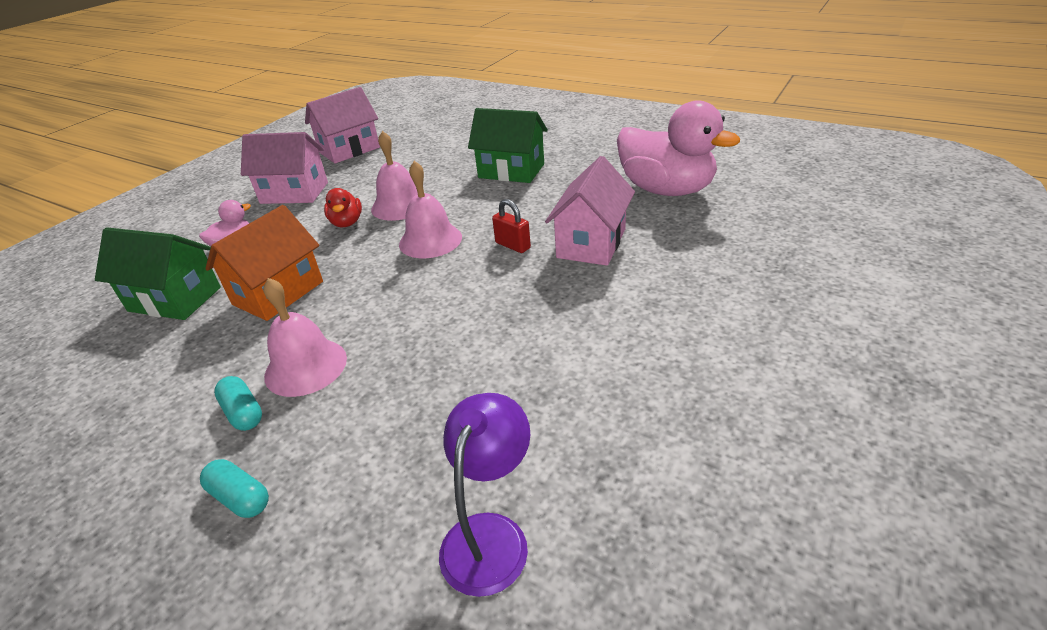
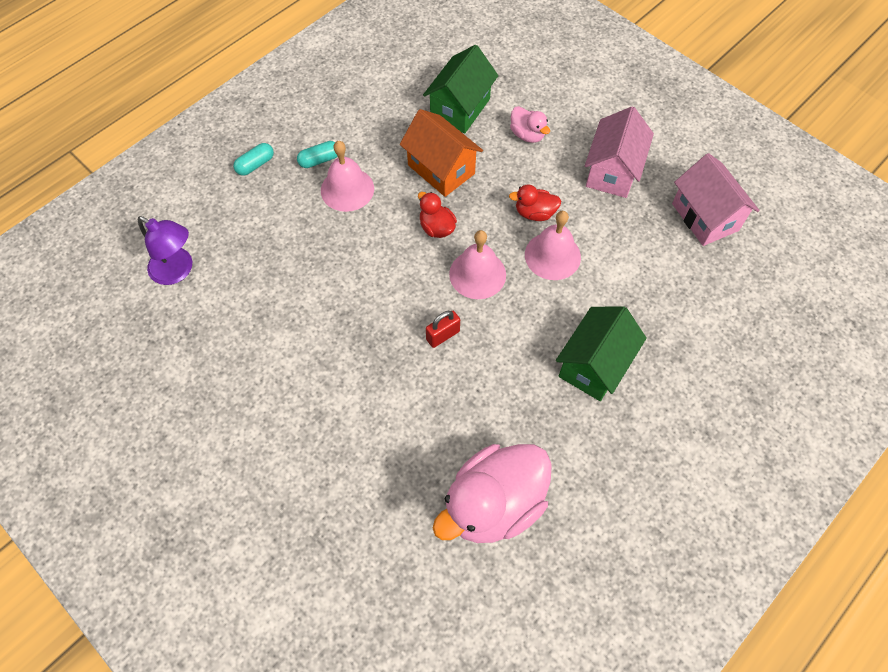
camera: 100 degrees right, 25 degrees up
pink house [545,156,635,266] -> none
none -> red duck [418,192,457,238]

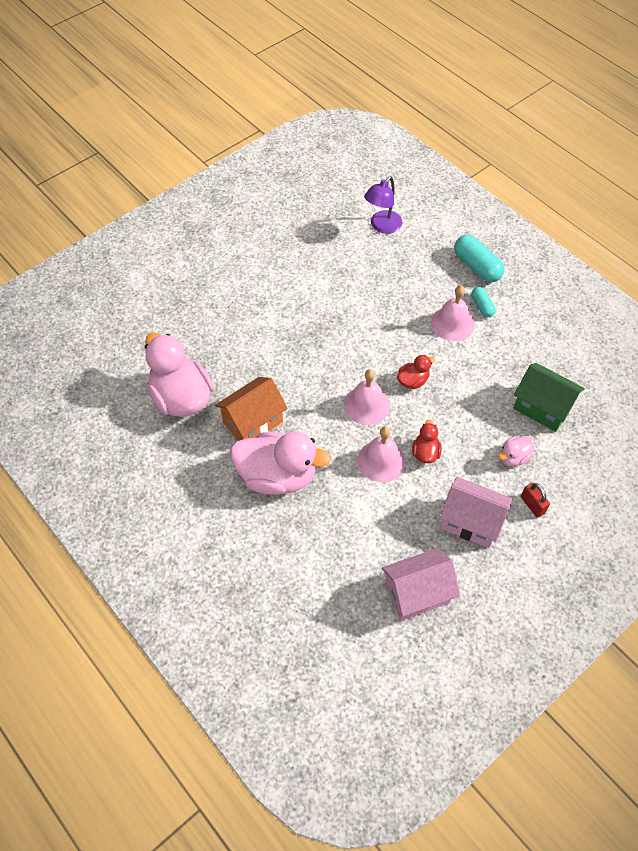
camera: 95 degrees right, 5 degrees down
turquoise capsule [233,143,274,176] -> turquoise capsule [454,235,504,282], size x1.75
orange house [400,109,483,197] -> orange house moved to [215,377,288,441]
red padlock [426,310,460,348] -> red padlock moved to [521,483,550,518]
green house [556,306,647,401] -> pink duck [230,431,331,495]

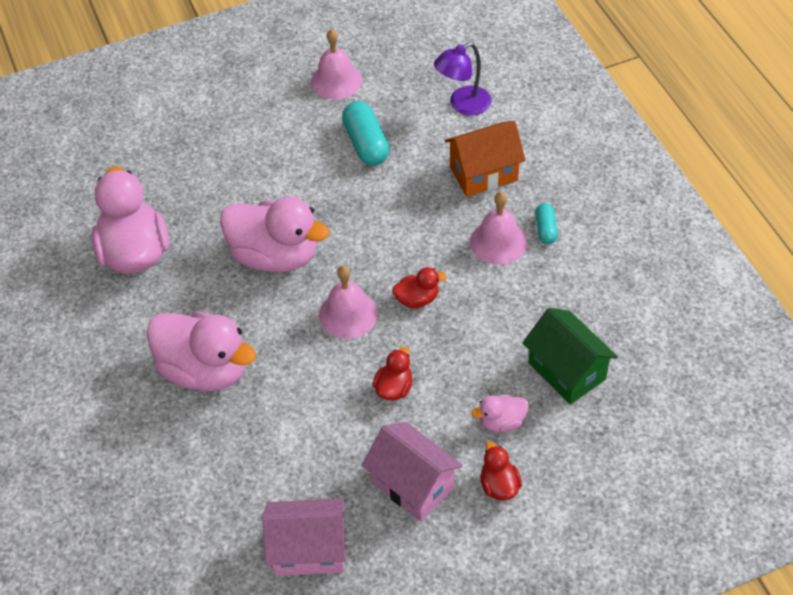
camera: 20 degrees right, 5 degrees down
orange house [215,377,288,441] -> orange house moved to [444,121,526,197]
pink bell [358,427,405,482] -> pink bell moved to [311,29,362,100]
turquoise capsule [454,235,504,282] -> turquoise capsule moved to [342,101,389,166]
red padlock [521,483,550,518] -> red duck [480,442,522,500]
none -> pink duck [220,197,330,272]

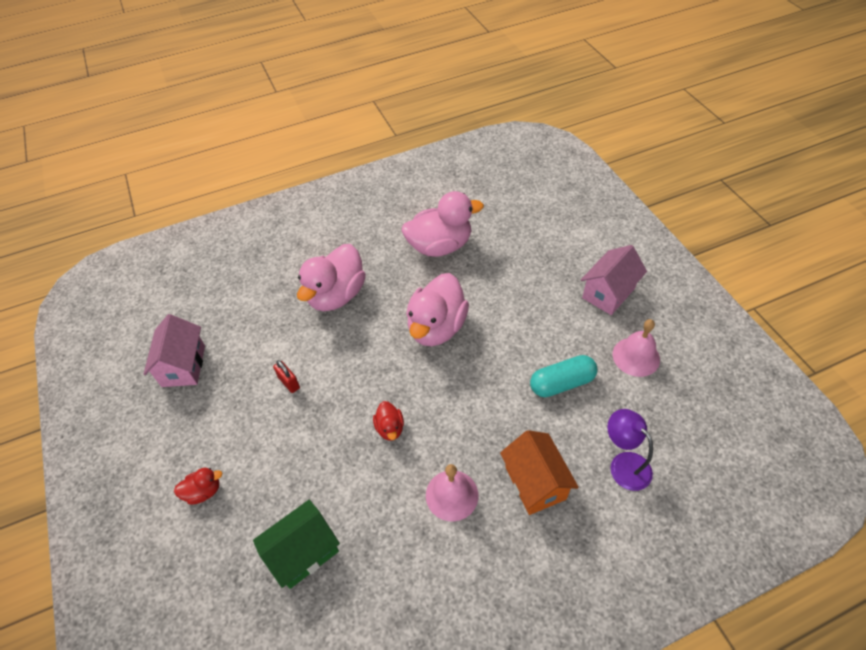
camera: 90 degrees right, 0 degrees up
pink bell [319,266,378,339] -> none
pink house [362,422,463,522] -> pink house moved to [581,245,647,315]
red duck [373,347,413,400] -> none
pink duck [472,395,529,432] -> none
turquoise capsule [535,203,558,244] -> none
none -> red padlock [273,360,300,393]

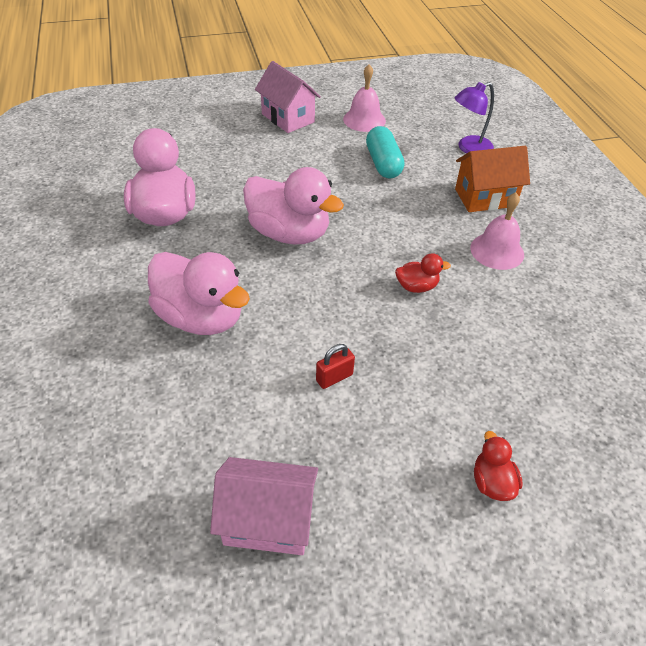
camera: 85 degrees left, 5 degrees down
green house [253,500,340,589] -> none

